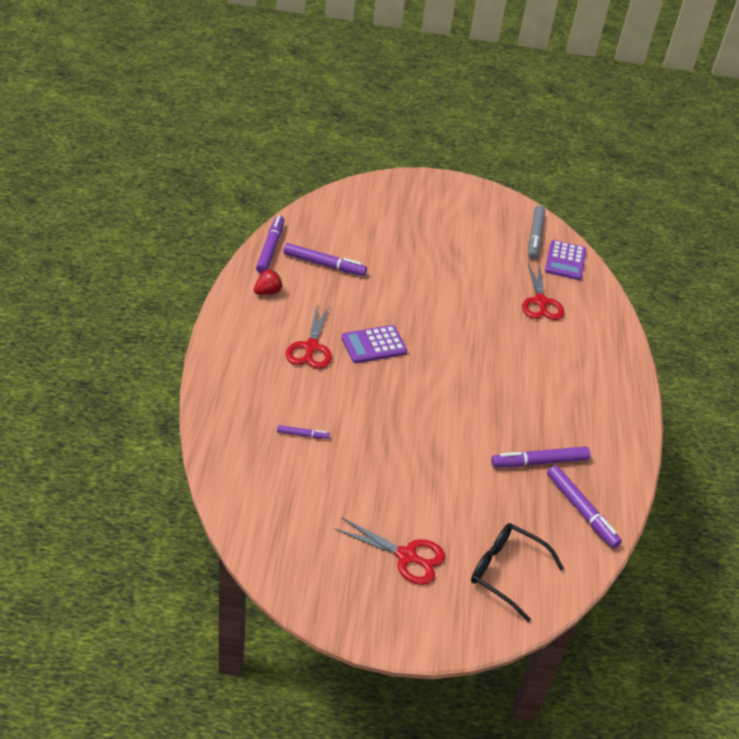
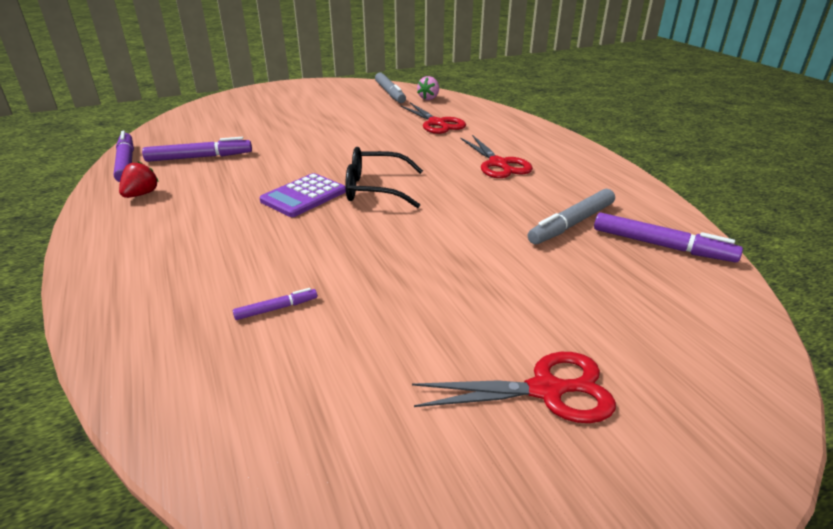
camera: 25 degrees left, 10 degrees down
red scissors [286,304,332,369] -> red scissors moved to [461,135,533,178]
black glasses [471,523,564,622] -> black glasses moved to [345,147,423,208]
purple marker [491,446,590,467] -> grey marker [528,189,615,244]
purple calculator [545,240,586,280] -> pink strawberry [417,76,439,100]

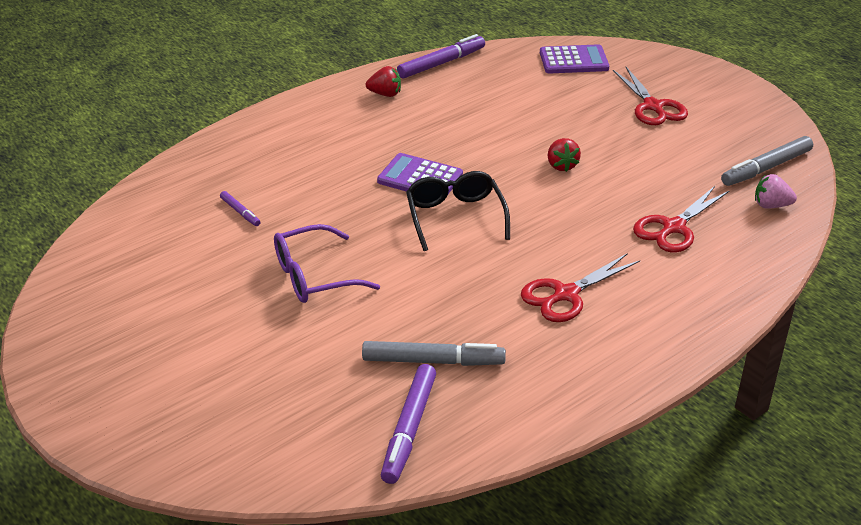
camera: 75 degrees right, 5 degrees up
purple marker [142,137,252,162] -> none
red scissors [412,352,616,423] -> red scissors moved to [613,67,688,125]
grey marker [528,189,615,244] -> grey marker turned 150 degrees clockwise [362,341,506,366]
none -> purple glasses [274,224,380,303]
none -> purple calculator [540,44,609,73]
none -> red strawberry [548,138,581,172]

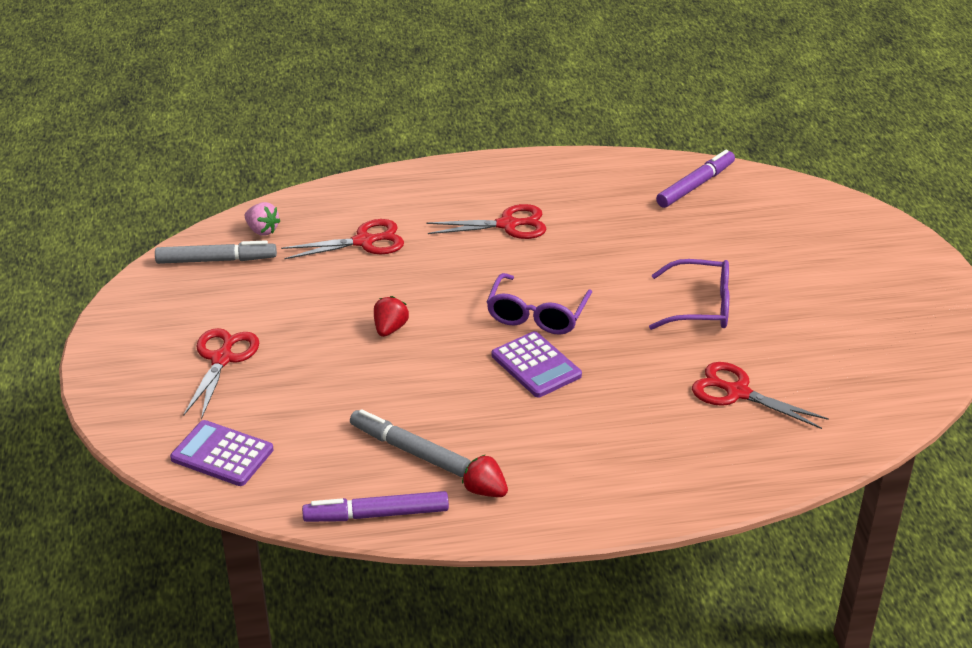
camera: 150 degrees left, 0 degrees up
purple marker [220,191,261,226] -> red scissors [692,362,829,429]
grey marker [362,341,506,366] -> grey marker moved to [350,409,471,477]
black glasses [406,171,510,251] -> purple glasses [487,273,592,335]

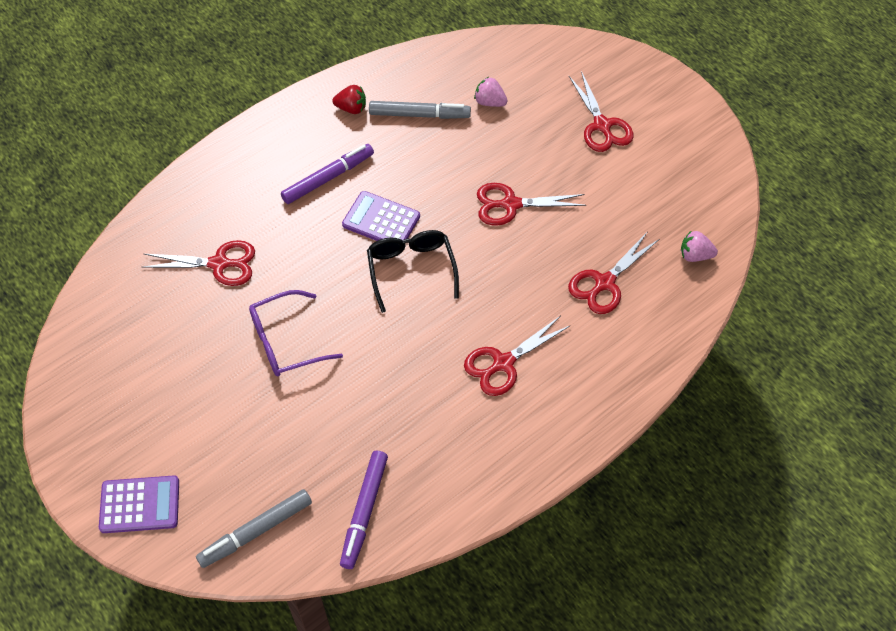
camera: 150 degrees right, 20 degrees up
grey marker [155,240,277,264] -> grey marker moved to [196,489,312,568]
purple calculator [170,420,273,486] -> purple calculator moved to [99,475,179,533]
purple marker [302,491,449,522] -> purple marker moved to [281,144,374,204]
red strawberry [374,296,409,337] -> red scissors [477,183,586,226]
purple glasses [487,273,592,335] -> black glasses [367,230,459,313]
none -> pink strawberry [474,77,508,107]

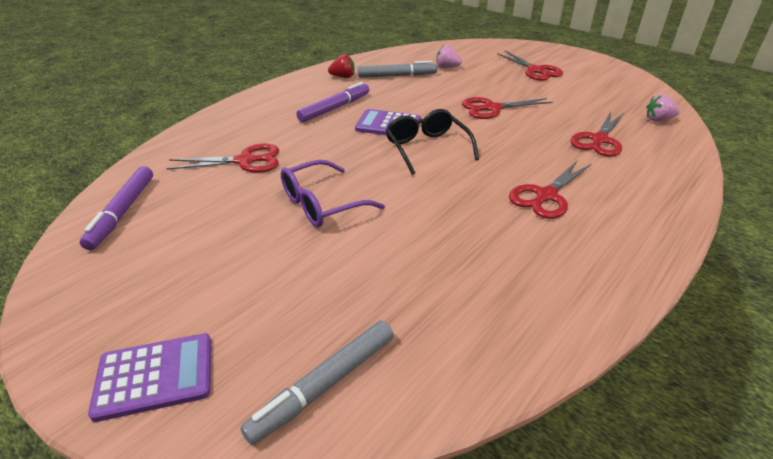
camera: 10 degrees left, 20 degrees down
purple marker [340,451,388,569] -> purple marker moved to [80,166,153,250]

